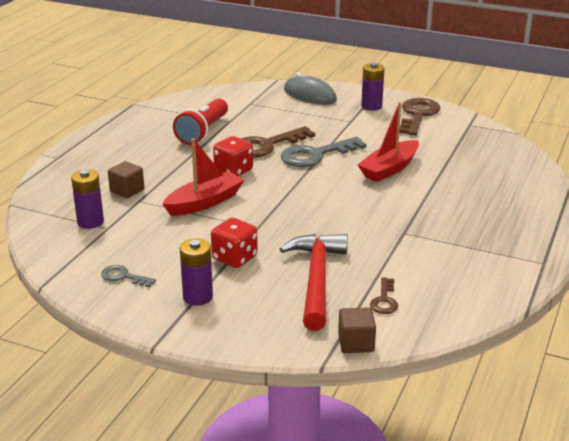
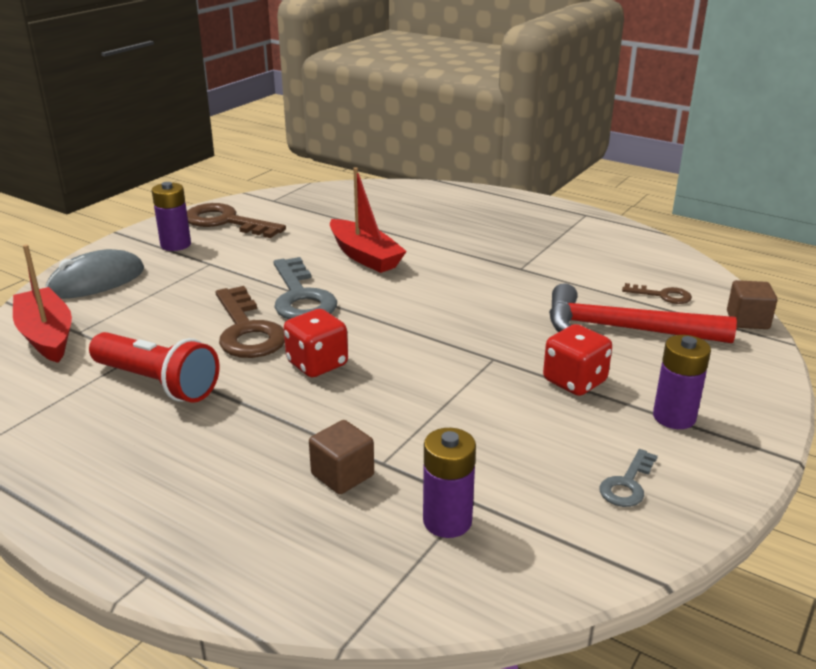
camera: 80 degrees left, 0 degrees up
red boat [162,138,244,216] -> red boat moved to [13,244,72,363]

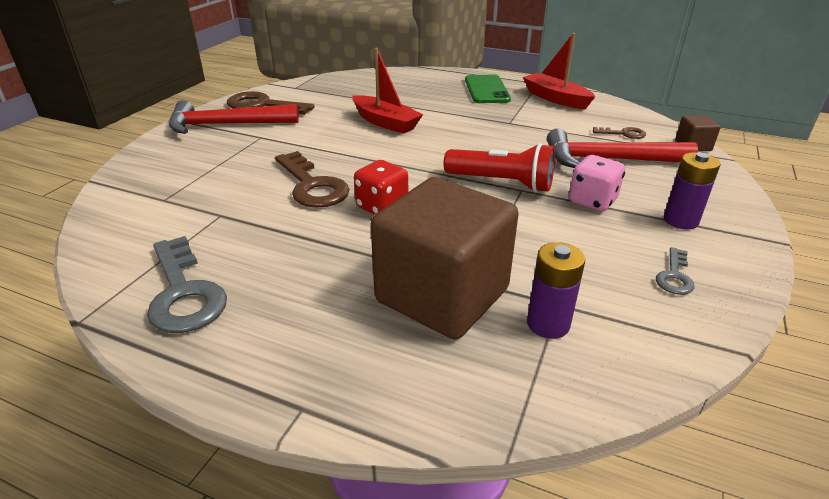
camera: 10 degrees left, 5 degrees up
red boat [13,244,72,363] -> red boat moved to [523,33,595,109]
grey mouse [46,249,145,299] -> none
red flashlight [89,332,220,403] -> red flashlight moved to [444,143,555,192]
purple battery [152,182,191,251] -> red hammer [169,100,299,134]
grey key [274,257,337,319] -> grey key moved to [147,236,227,333]
brown cube [309,420,374,494] -> brown cube [371,177,519,340], size x2.45
red dice [543,324,612,396] -> pink dice [569,155,625,211]
none -> green phone [465,75,511,103]

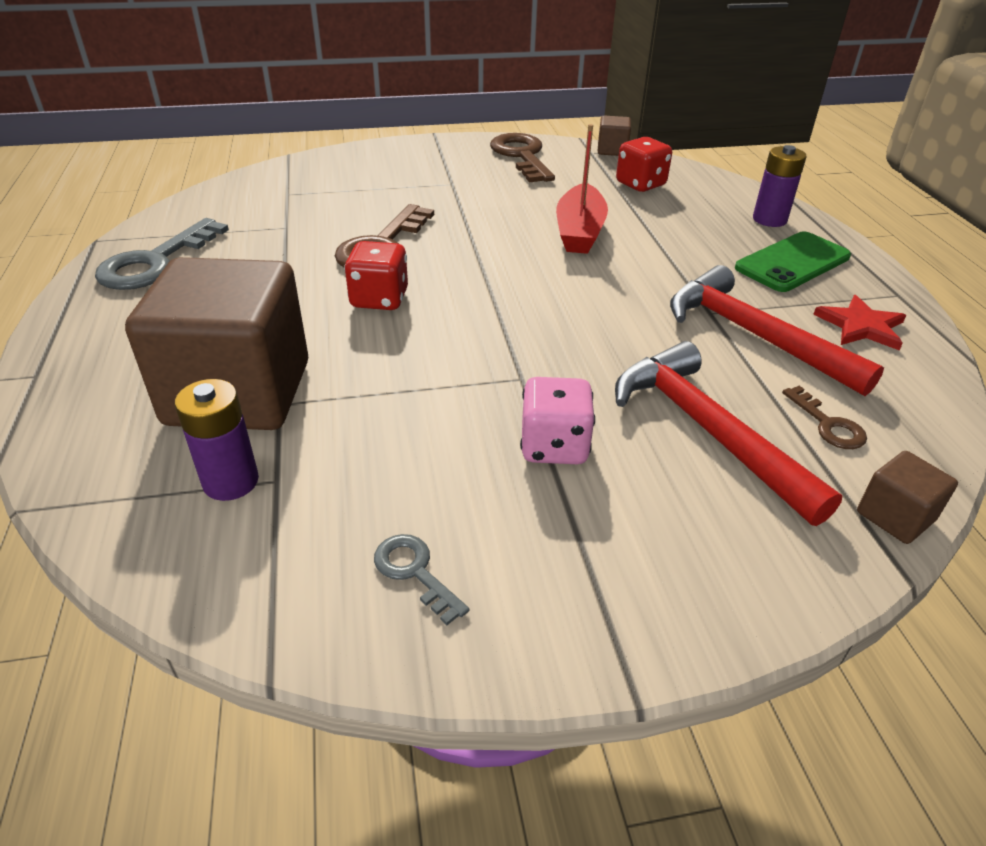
camera: 55 degrees right, 5 degrees up
red hammer [169,100,299,134] -> red hammer moved to [670,265,884,396]
red flashlight [444,143,555,192] -> none
red boat [523,33,595,109] -> red star [813,295,906,350]
grey key [656,247,694,295] -> grey key turned 60 degrees clockwise [374,534,469,625]
purple battery [664,152,721,229] -> purple battery moved to [753,145,806,227]
none -> brown cube [598,116,631,156]
none -> red dice [616,137,672,192]

